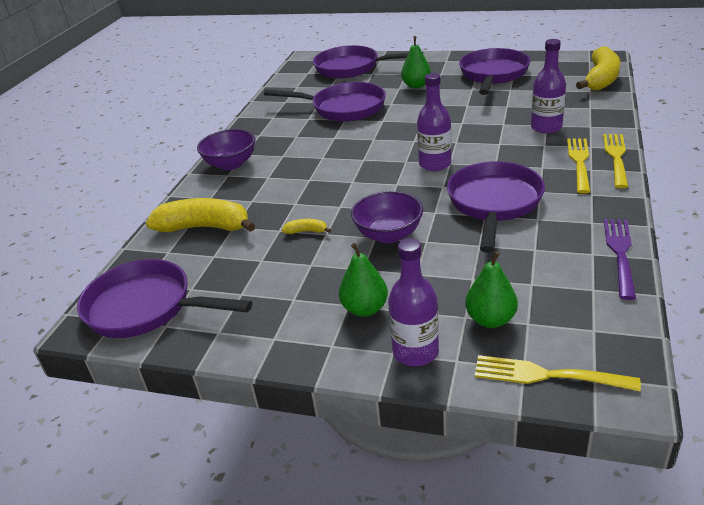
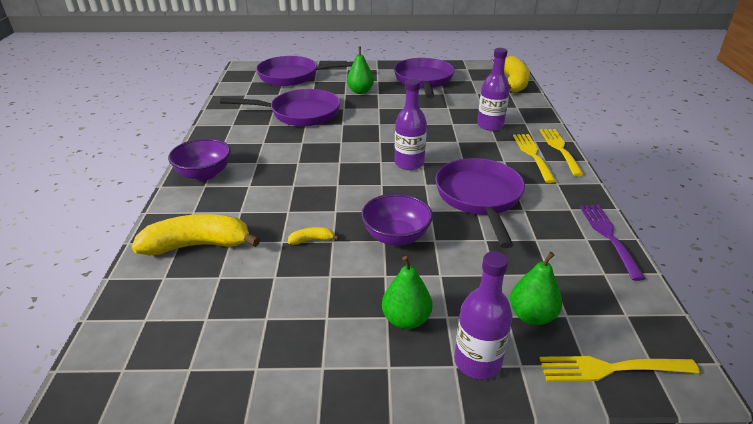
camera: 20 degrees left, 0 degrees up
purple pan [77,259,252,338] -> none

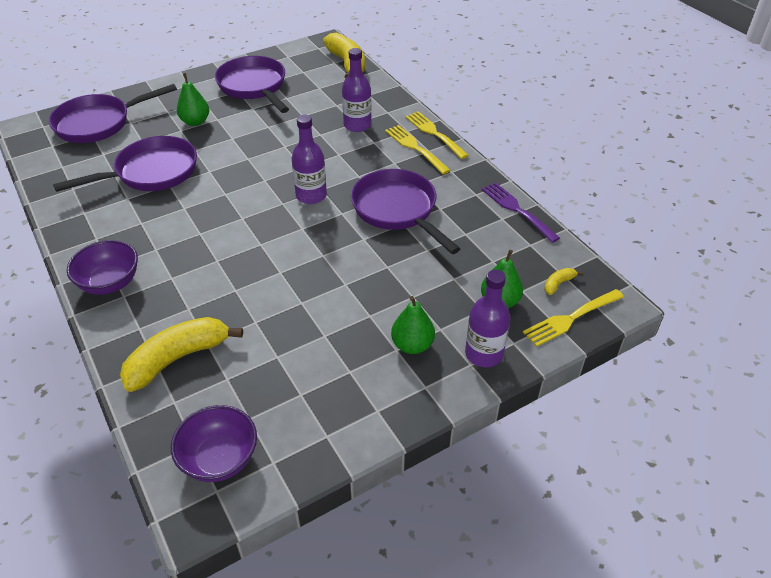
camera: 30 degrees left, 10 degrees up
yellow banana [288,227,339,245] -> yellow banana moved to [544,268,583,295]
purple bowl [361,193,433,246] -> purple bowl moved to [171,405,257,482]

